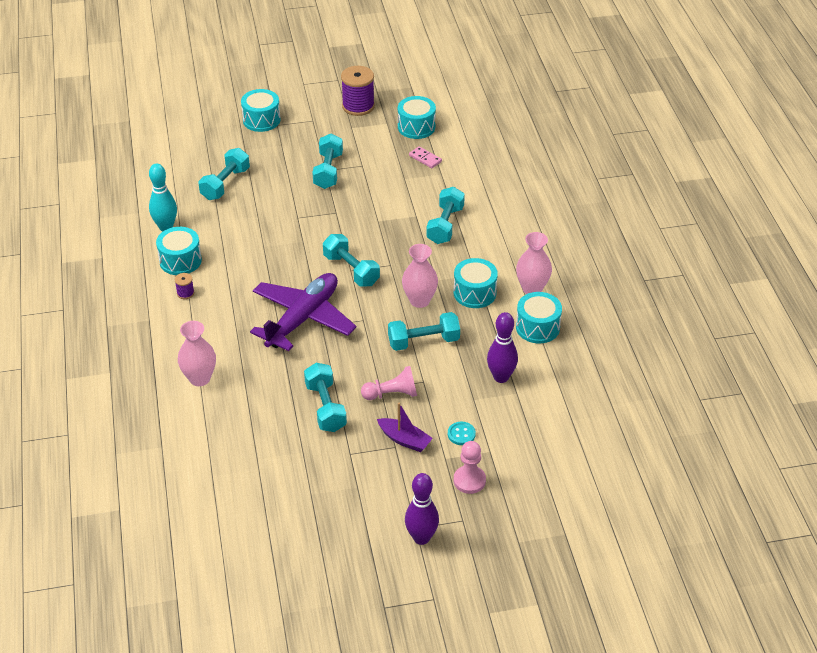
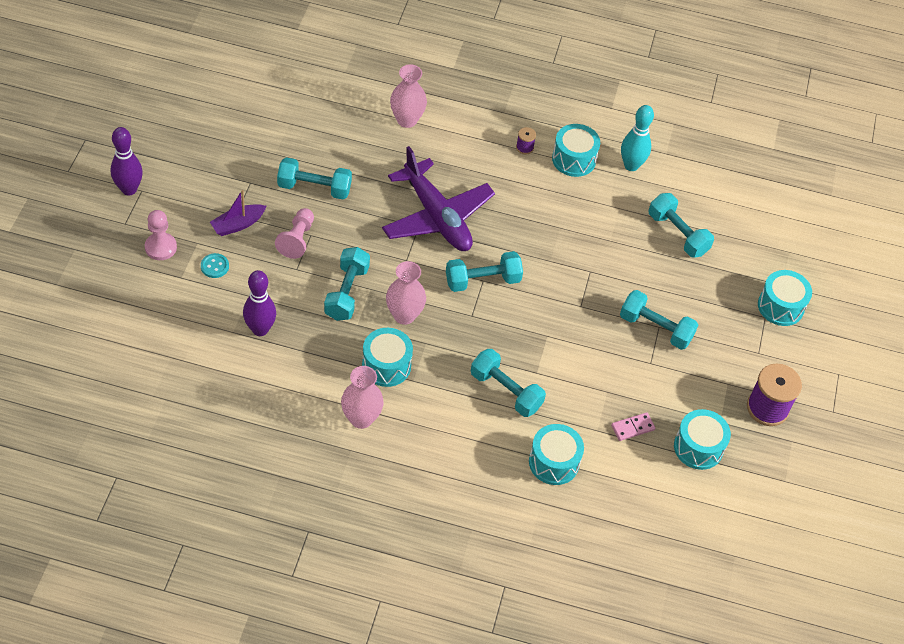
camera: 110 degrees right, 10 degrees up
turquoise drum [516,292,562,344] -> turquoise drum moved to [529,424,584,485]

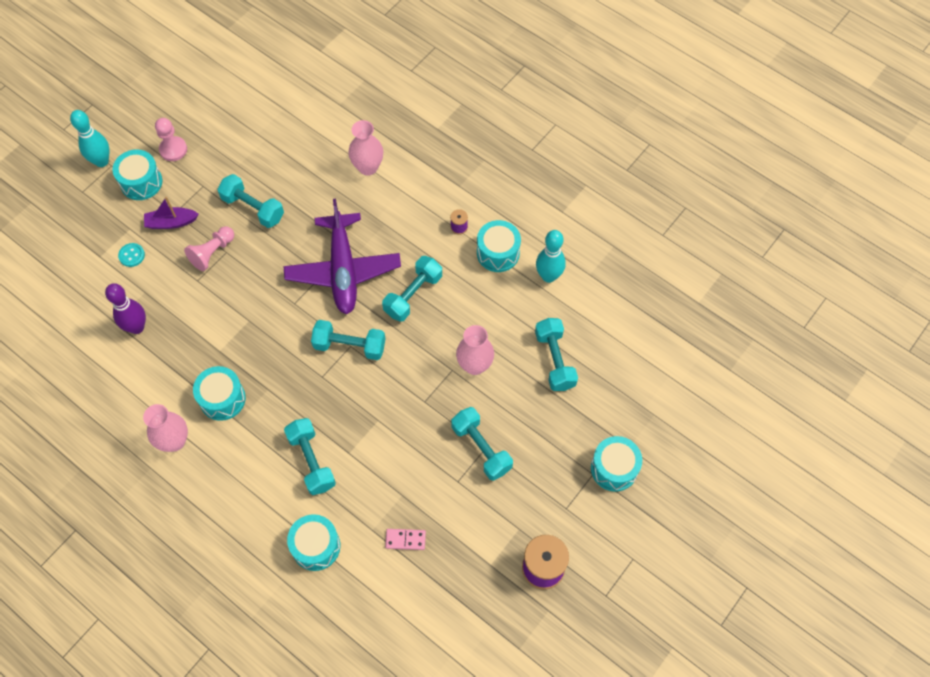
camera: 30 degrees right, 10 degrees up
purple bowling pin [111,127,143,196] -> turquoise bowling pin [70,110,110,167]
pink pawn [145,210,177,260] -> pink pawn moved to [155,118,187,161]
turquoise dumbbell [324,247,370,321] -> turquoise dumbbell moved to [382,256,442,322]
pink vase [386,261,426,325] -> pink vase moved to [456,325,494,375]
turquoise drum [674,409,731,470] -> turquoise drum moved to [112,149,162,200]

